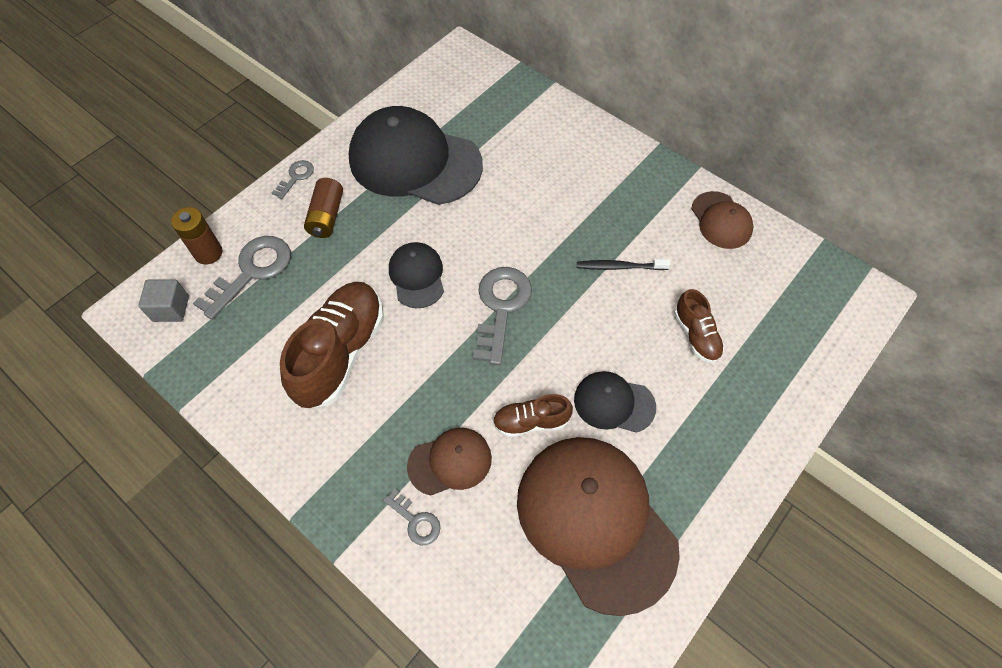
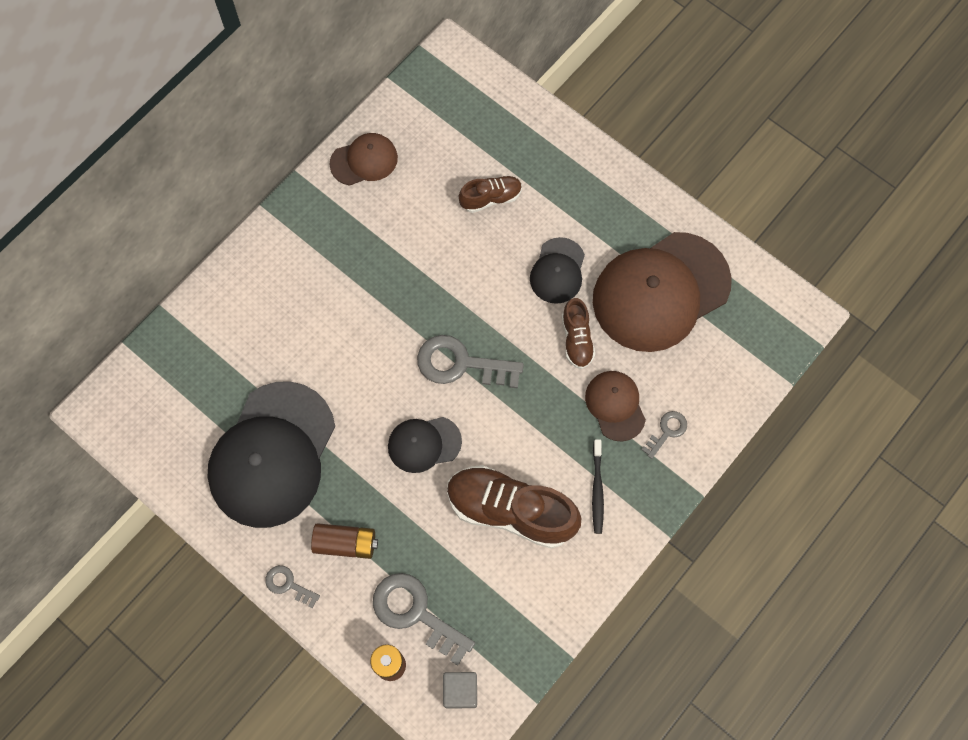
camera: 90 degrees left, 10 degrees up
black toothbrush [577,259,670,270] -> black toothbrush moved to [592,439,604,534]

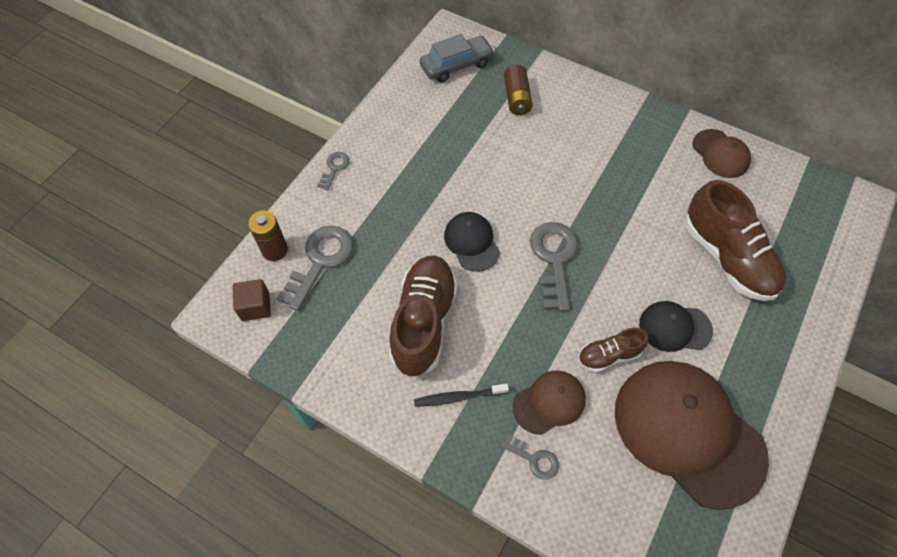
camera: 80 degrees right, 10 degrees down
black cap [207,381,335,528] -> none
brown battery [311,523,378,559] -> brown battery moved to [504,65,533,115]
grey cube [443,672,477,708] -> brown cube [233,279,271,321]
brown shoe [459,176,522,213] -> brown shoe [685,180,786,301], size x1.92
none -> grey car [420,34,495,83]

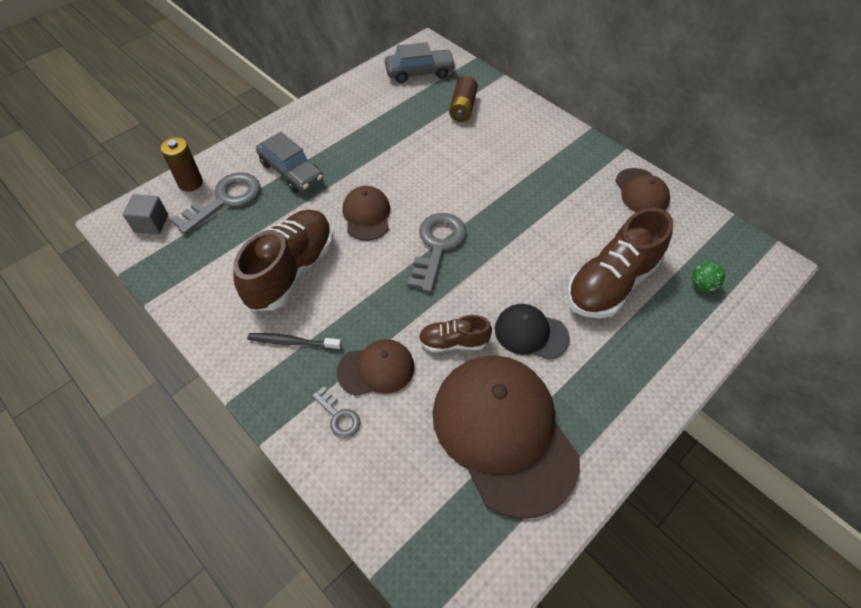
camera: 15 degrees right, 5 degrees down
brown cube [233,279,271,321] -> grey cube [123,194,168,234]
grey key [317,152,350,190] -> none
black cap [444,212,500,272] -> brown cap [342,186,390,241]
brown shoe [685,180,786,301] -> brown shoe turned 60 degrees clockwise [567,207,673,318]
none -> grey car [256,132,323,193]
none -> green ball [692,261,725,292]

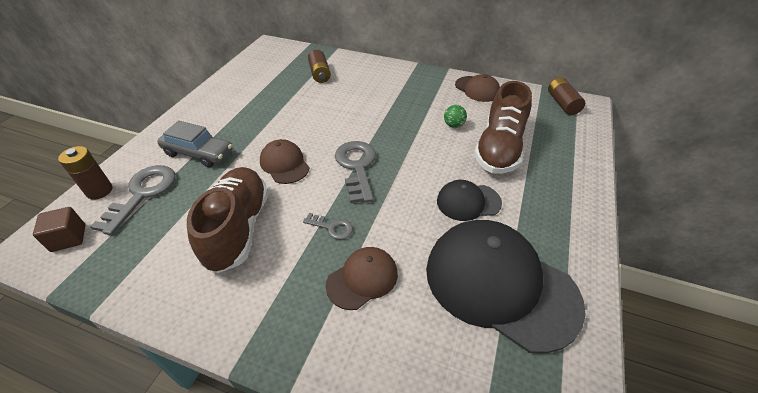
camera: 25 degrees left, 10 degrees down
grey cube [123,194,168,234] -> brown cube [33,207,85,252]
black toothbrush [247,333,342,350] -> none
grey key [312,387,360,438] -> grey key moved to [303,213,353,240]
grey car [385,42,456,83] -> none
brown shoe [418,315,492,352] -> none
brown cap [432,355,580,519] -> black cap [426,220,586,353]
green ball [692,261,725,292] -> green ball moved to [444,105,467,128]
none -> brown battery [548,77,585,115]

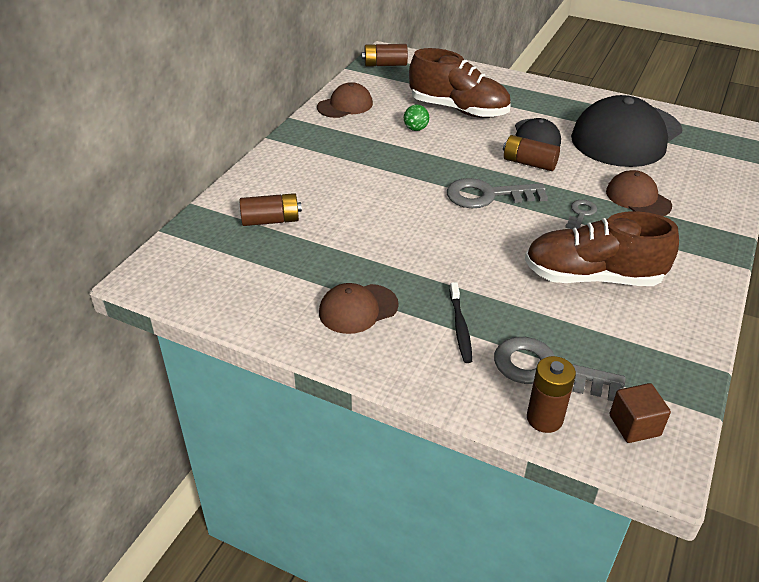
camera: 85 degrees left, 5 degrees down
grey car [157,120,232,167] -> black toothbrush [450,282,472,363]
brown cap [260,139,309,184] -> brown cap moved to [319,283,399,334]
none -> brown battery [503,135,560,171]

